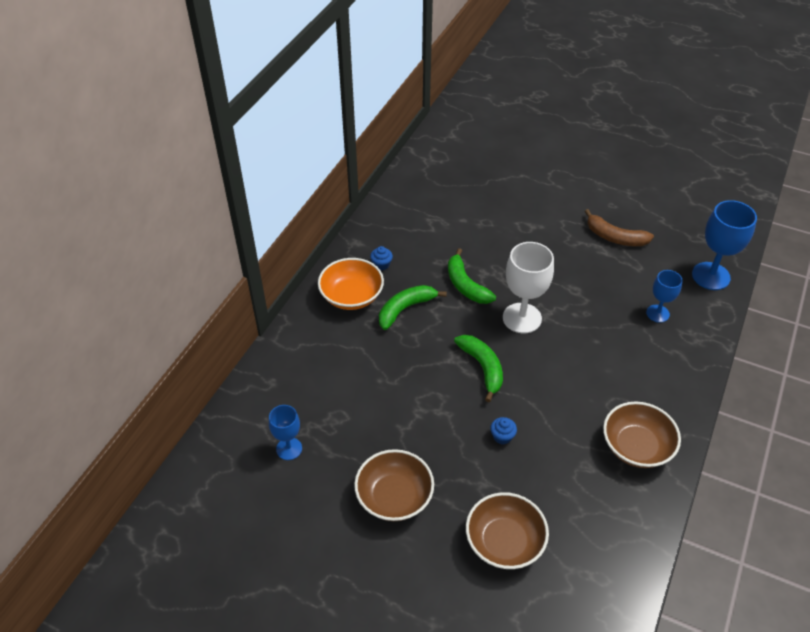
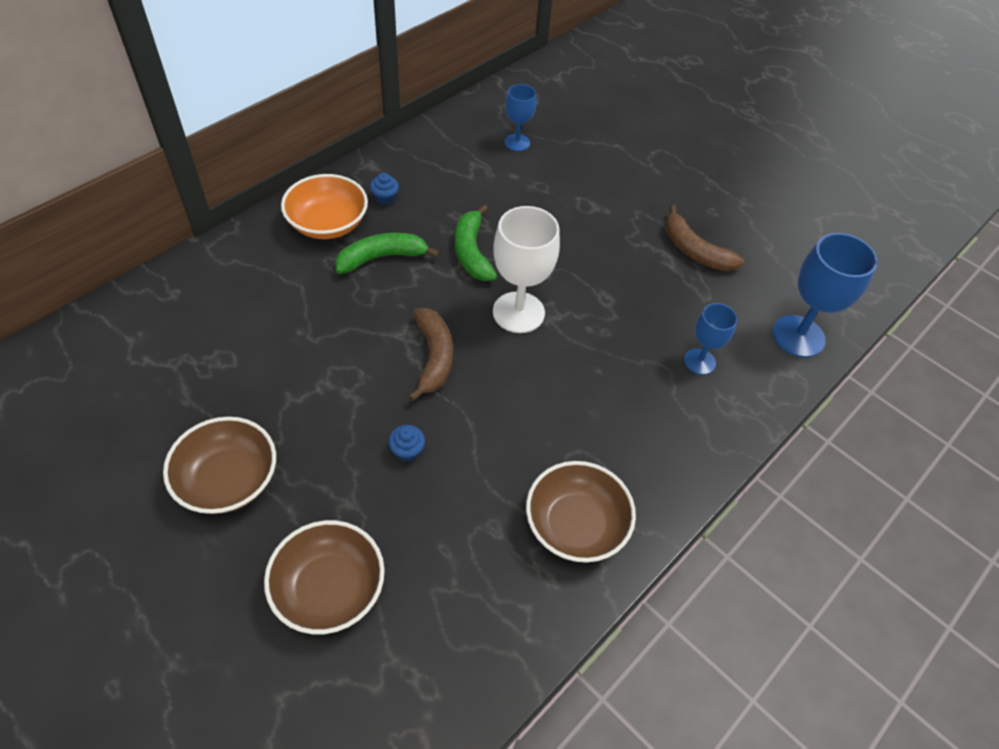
camera: 15 degrees right, 5 degrees up
blue goblet [269,405,302,460] -> blue goblet moved to [504,84,536,151]
green banana [454,335,503,402] -> brown banana [408,308,453,402]

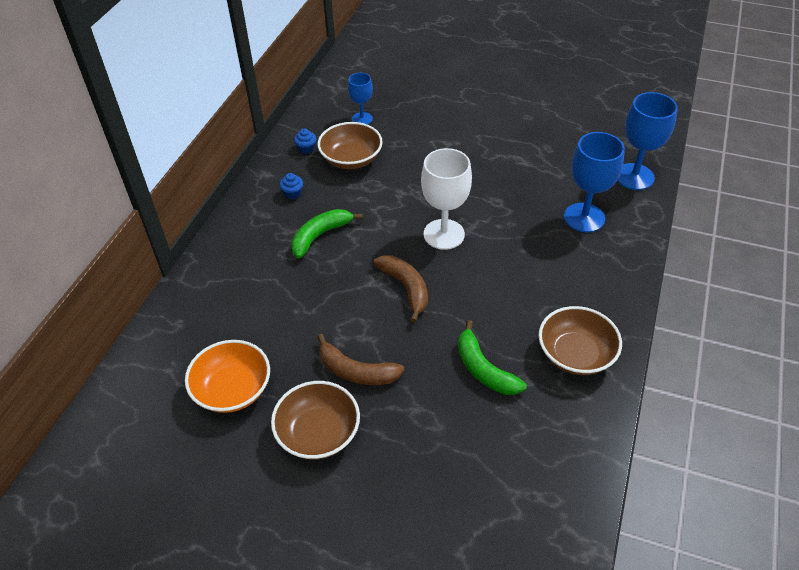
camera: 20 degrees left, 5 degrees down
brown bowl [264,520,385,634] -> brown bowl moved to [318,122,383,169]
orange bowl [281,174,368,239] -> orange bowl moved to [185,340,270,413]
blue cupcake [388,425,425,462] -> blue cupcake moved to [294,128,316,154]
green banana [455,205,497,281] -> green banana moved to [458,320,527,395]
brown banana [666,205,744,271] -> brown banana moved to [317,334,404,385]
blue goblet [684,303,738,375] -> blue goblet [564,132,625,233], size x1.70

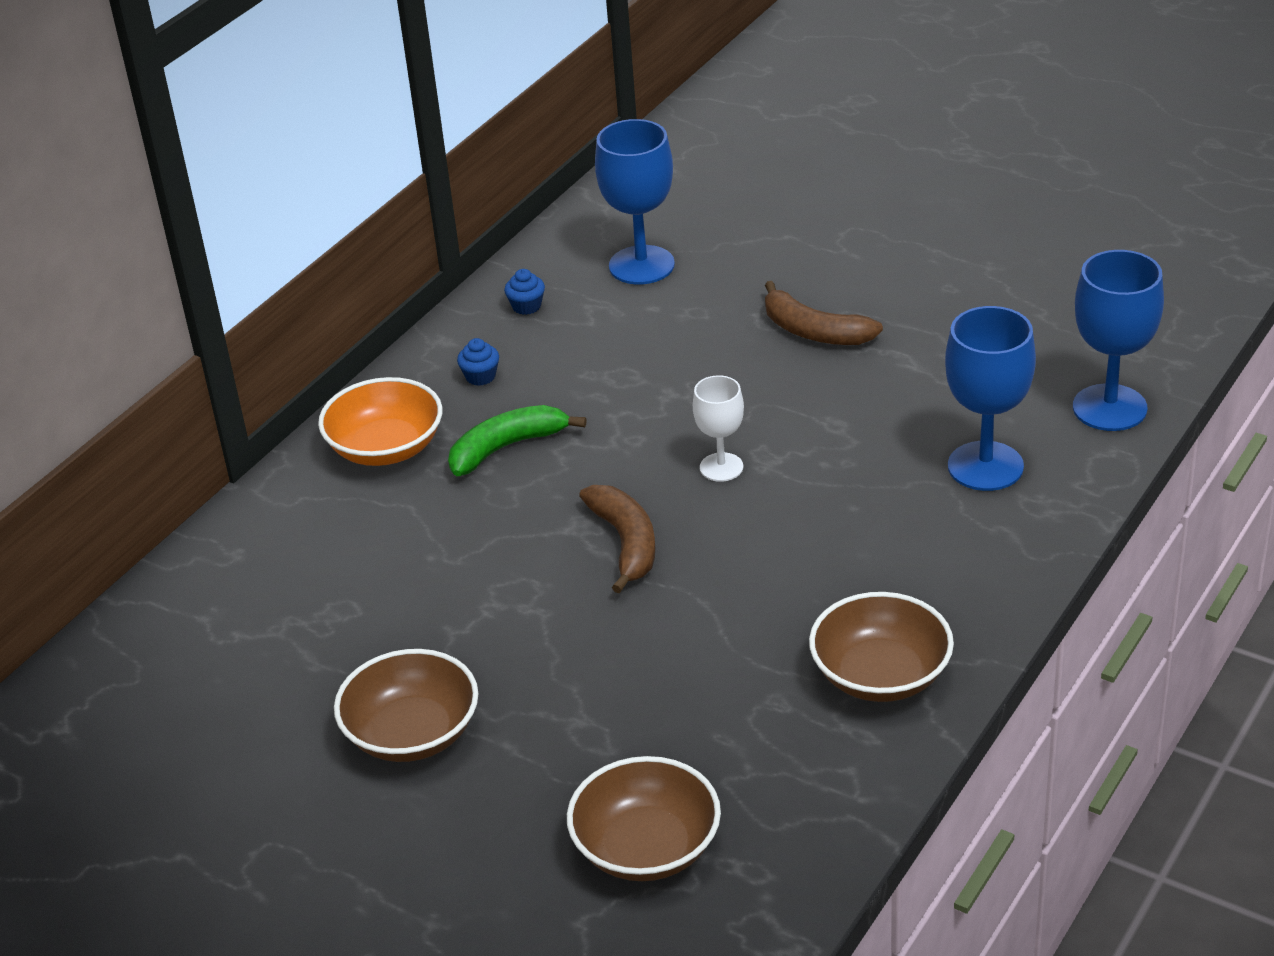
camera: 15 degrees right, 10 degrees down
orange bowl [185,340,270,413] -> orange bowl moved to [318,377,443,466]
brown banana [317,334,404,385] -> brown banana moved to [765,281,883,345]
brown bowl [318,122,383,169] -> brown bowl moved to [567,756,721,881]
blue goblet [348,73,373,125] -> blue goblet [595,119,675,284], size x1.70
white goblet [421,148,472,250] -> white goblet [693,375,744,482], size x0.59
green banana [458,320,527,395] -> none

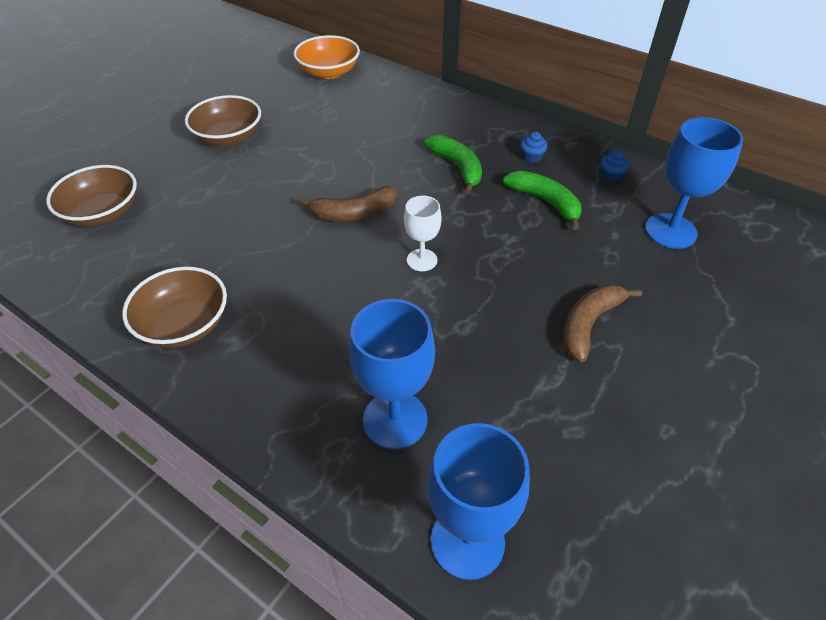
camera: 90 degrees right, 10 degrees up
orange bowl [318,377,443,466] -> orange bowl moved to [293,35,360,79]
none -> green banana [503,171,582,230]

